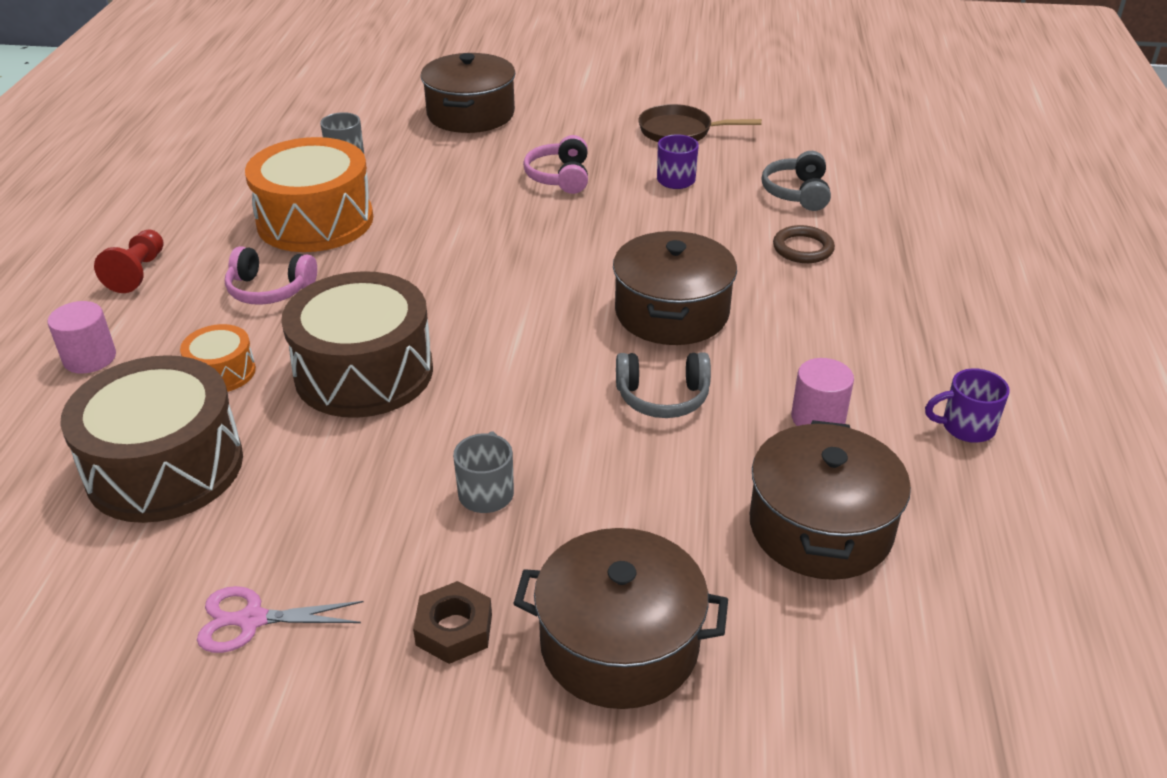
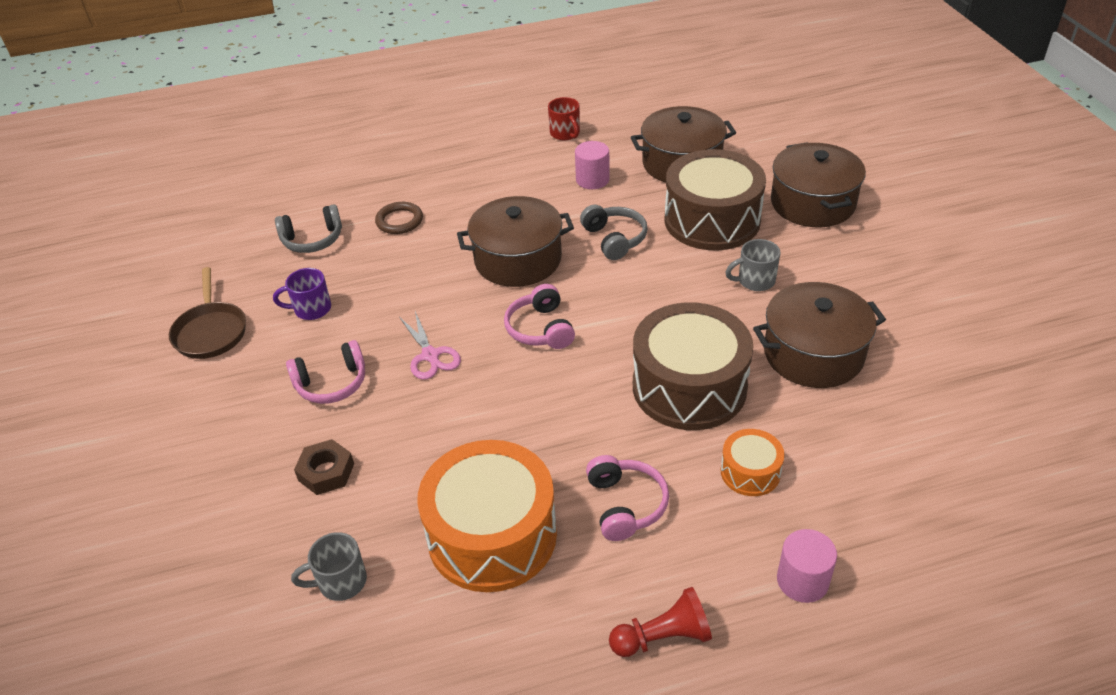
camera: 110 degrees left, 5 degrees up
brown drum [60,355,243,523] -> brown drum moved to [665,149,766,250]
pink scissors [197,586,363,653] -> pink scissors moved to [399,311,461,380]
brown nut [413,581,492,664] -> brown nut moved to [294,439,354,495]
brown pot [421,53,516,133] -> brown pot moved to [753,282,886,388]
purple mug [925,368,1010,443] -> red mug [548,97,580,140]
none -> pink headphones [504,284,575,349]

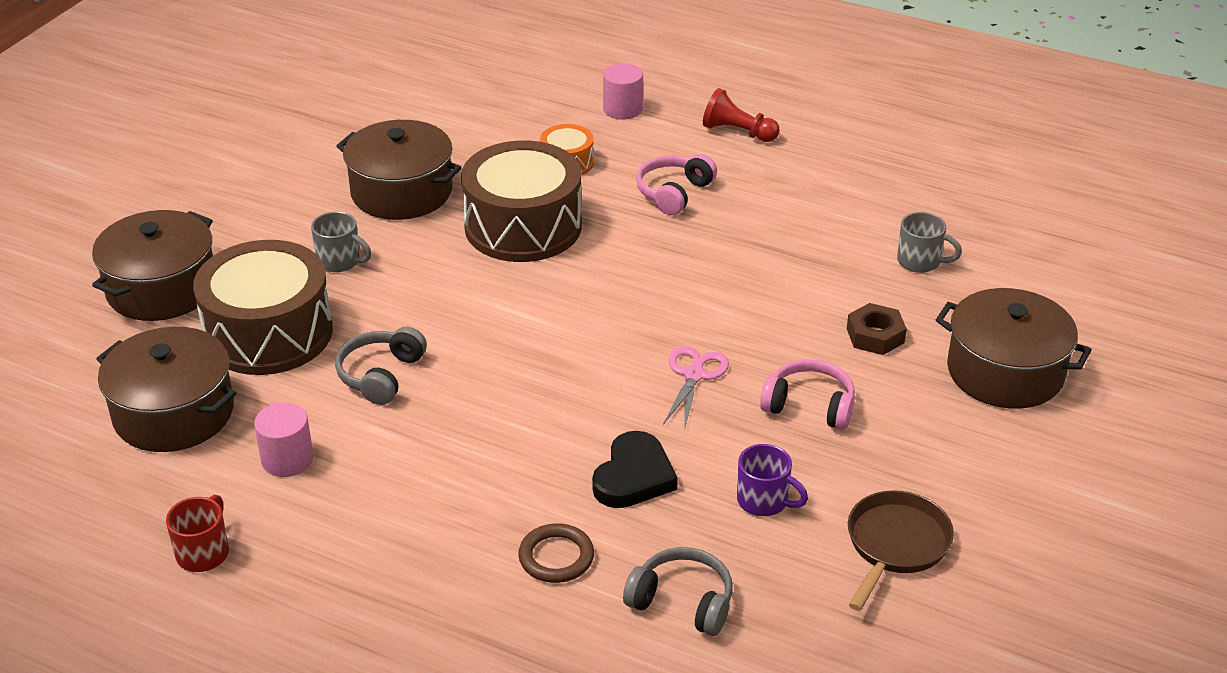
camera: 140 degrees left, 5 degrees down
orange drum [417,440,557,592] -> none
brown pot [457,196,574,287] -> brown pot moved to [936,288,1091,409]
pink headphones [504,284,575,349] -> none
none -> black heart [592,431,678,508]

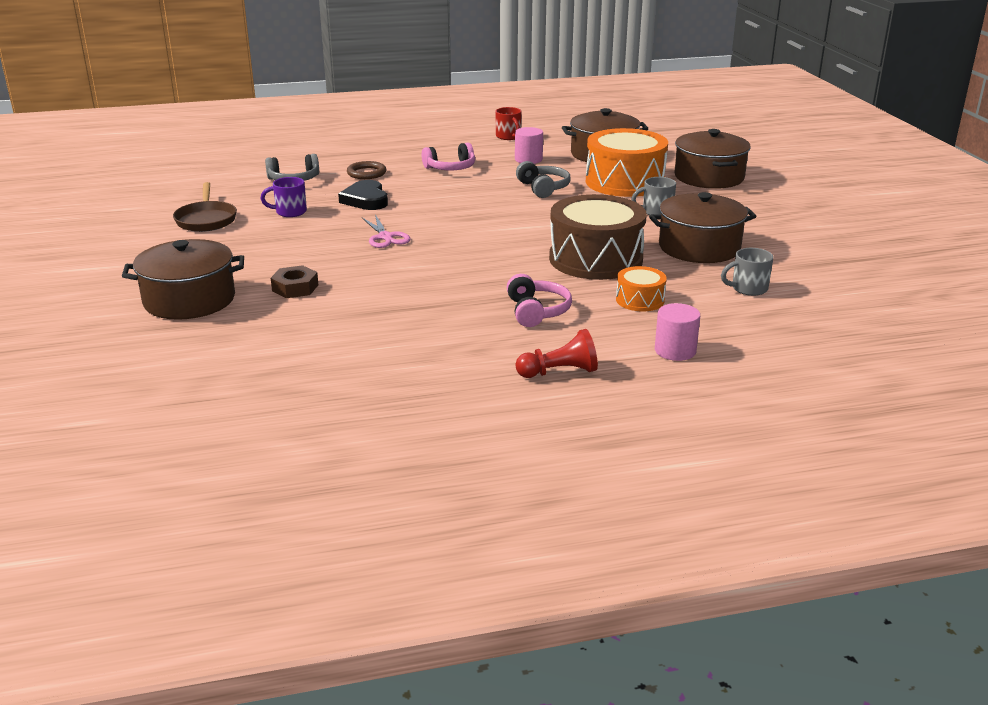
camera: 140 degrees right, 10 degrees down
brown drum [193,240,333,375] -> orange drum [586,128,668,197]
pink headphones [760,359,855,430] -> pink headphones moved to [422,143,475,170]
grey mug [897,212,962,273] -> grey mug moved to [721,248,774,296]

